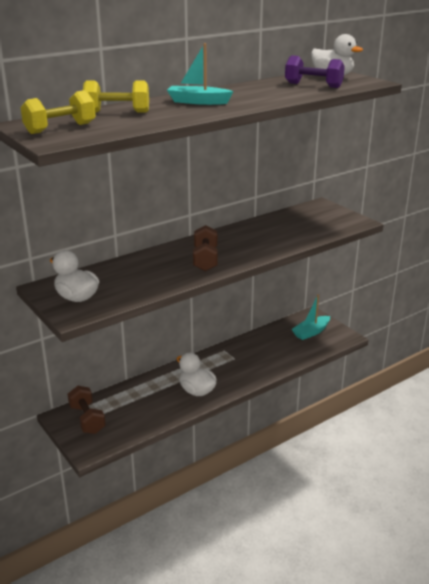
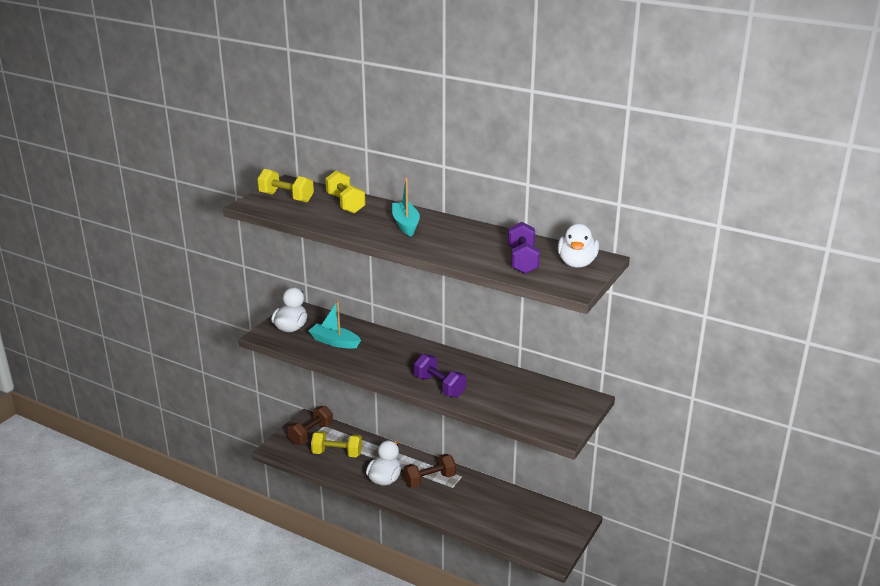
camera: 65 degrees right, 0 degrees up
brown dumbbell [193,225,218,271] -> brown dumbbell moved to [403,454,456,488]
turquoise boat [292,294,330,340] -> turquoise boat moved to [308,301,361,349]
none -> yellow dumbbell [311,431,362,457]
none -> purple dumbbell [414,354,466,397]

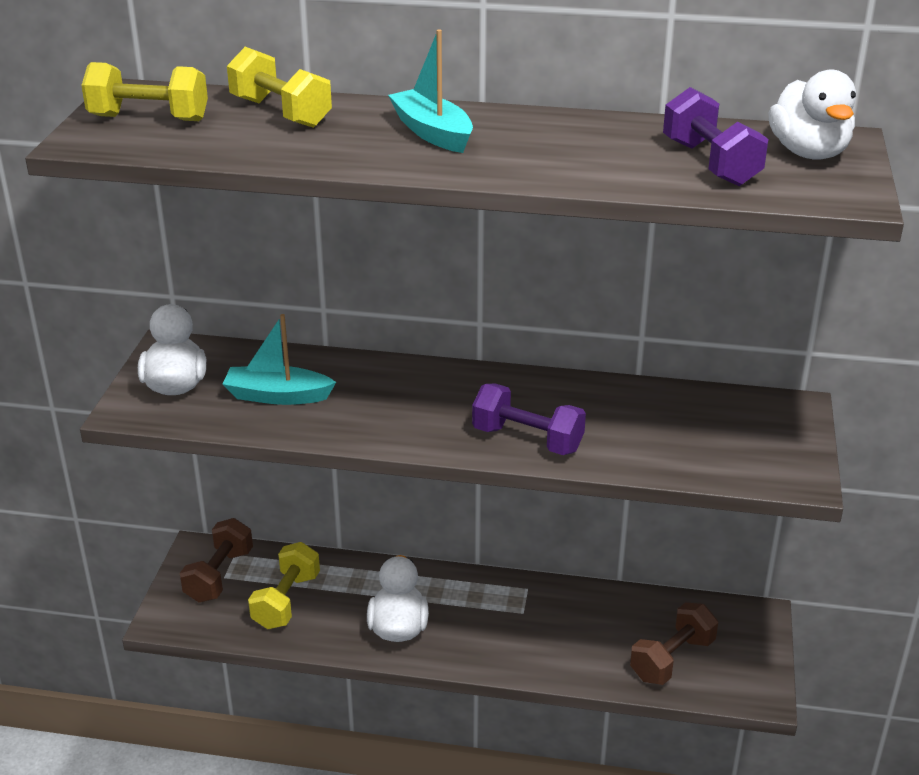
camera: 20 degrees left, 5 degrees up
yellow dumbbell [311,431,362,457] -> yellow dumbbell turned 60 degrees counterclockwise [248,542,320,629]
brown dumbbell [403,454,456,488] -> brown dumbbell moved to [630,602,718,685]

